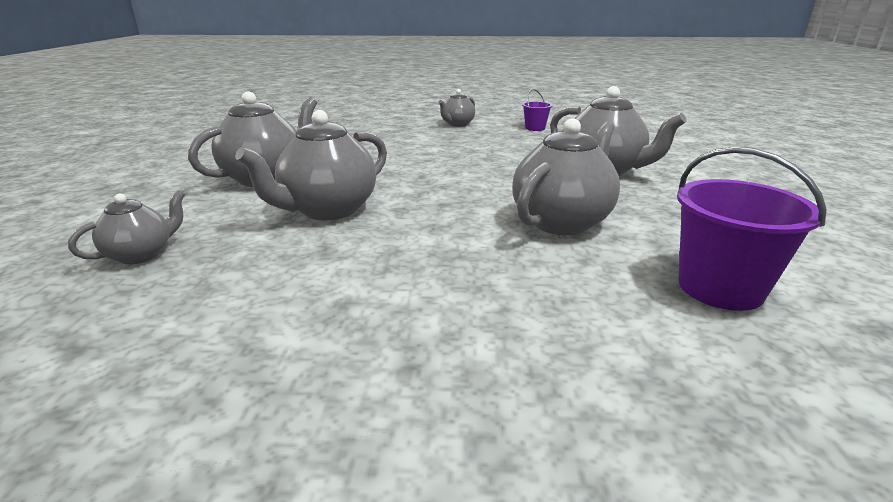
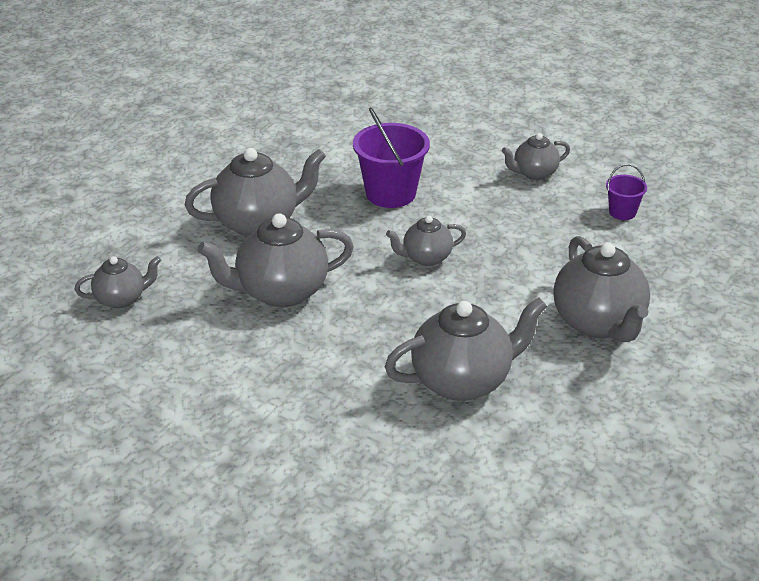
camera: 30 degrees right, 10 degrees up
purple bucket [677,147,827,311] -> purple bucket moved to [353,107,430,208]
none -> grey teapot [386,215,466,266]

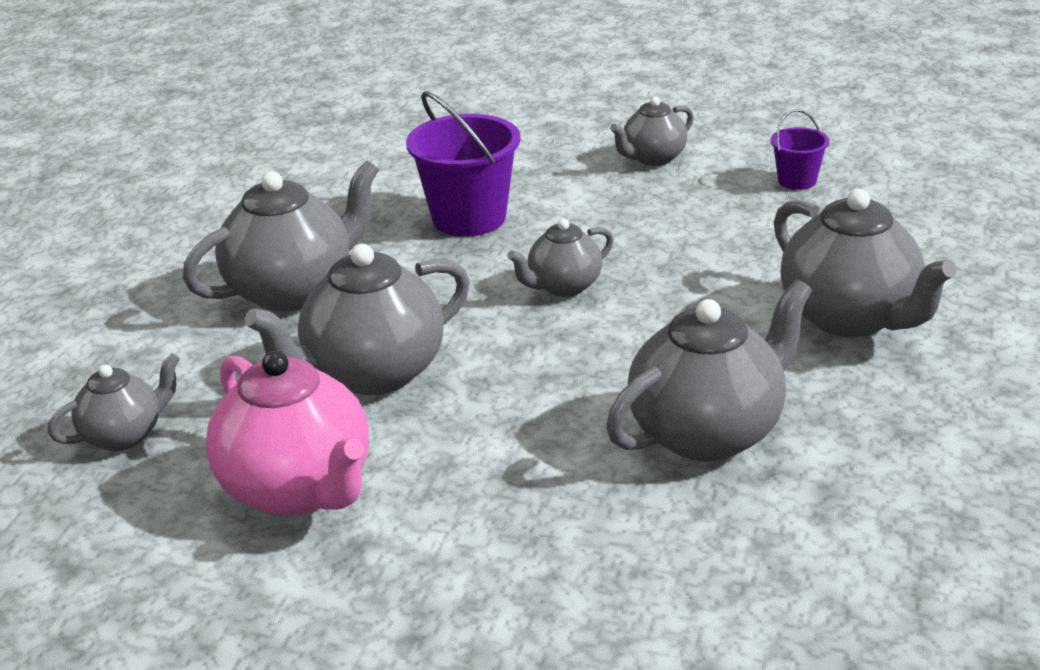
camera: 15 degrees left, 5 degrees down
none -> pink teapot [205,350,369,516]

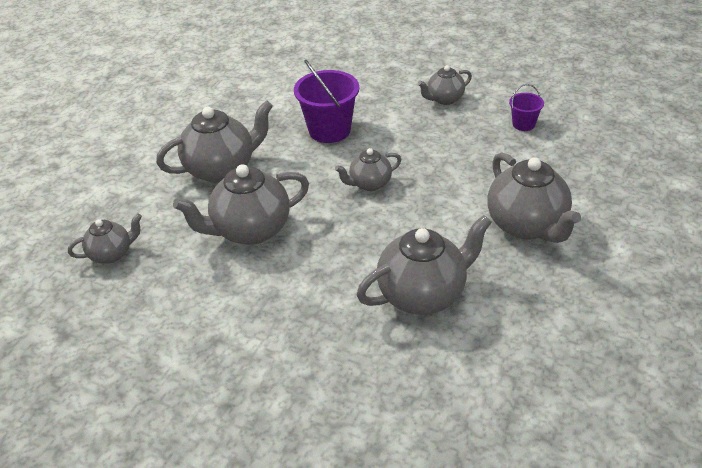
camera: 10 degrees right, 10 degrees up
pink teapot [205,350,369,516] -> none

